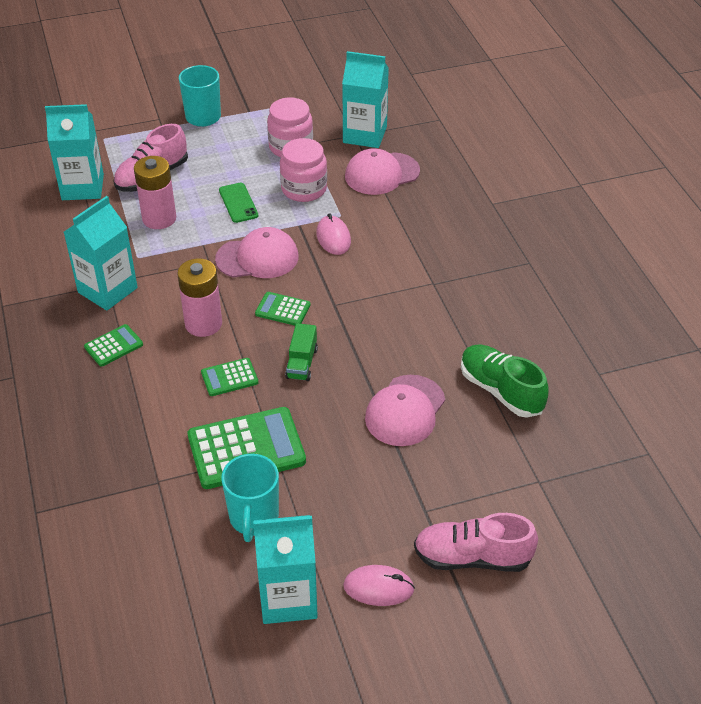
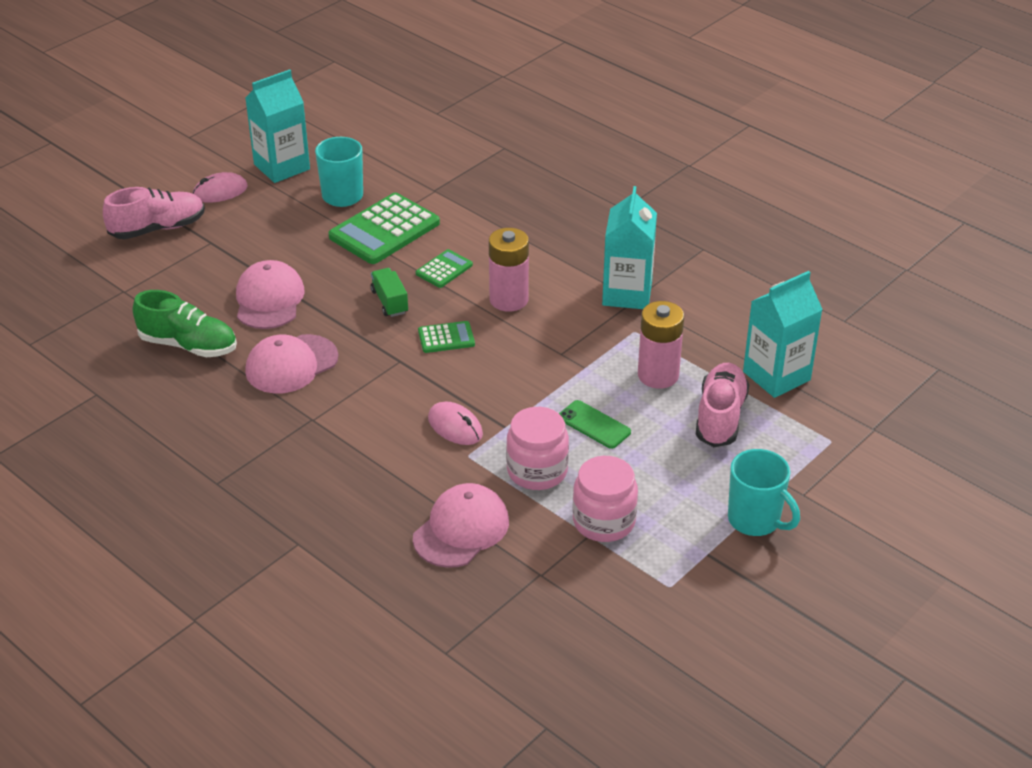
camera: 150 degrees right, 5 degrees down
green calculator [84,324,143,367] -> none
pink cap [215,227,299,278] -> pink cap moved to [245,334,338,393]
turquoise carton [342,51,389,148] -> none

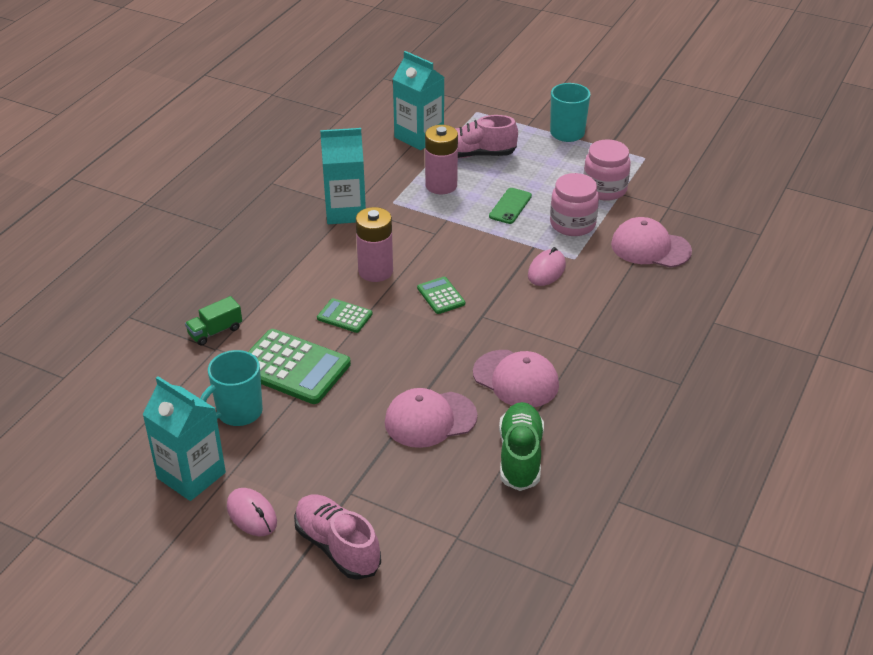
camera: 105 degrees left, 0 degrees up
green truck [371,268,408,317] -> green truck moved to [185,296,242,346]

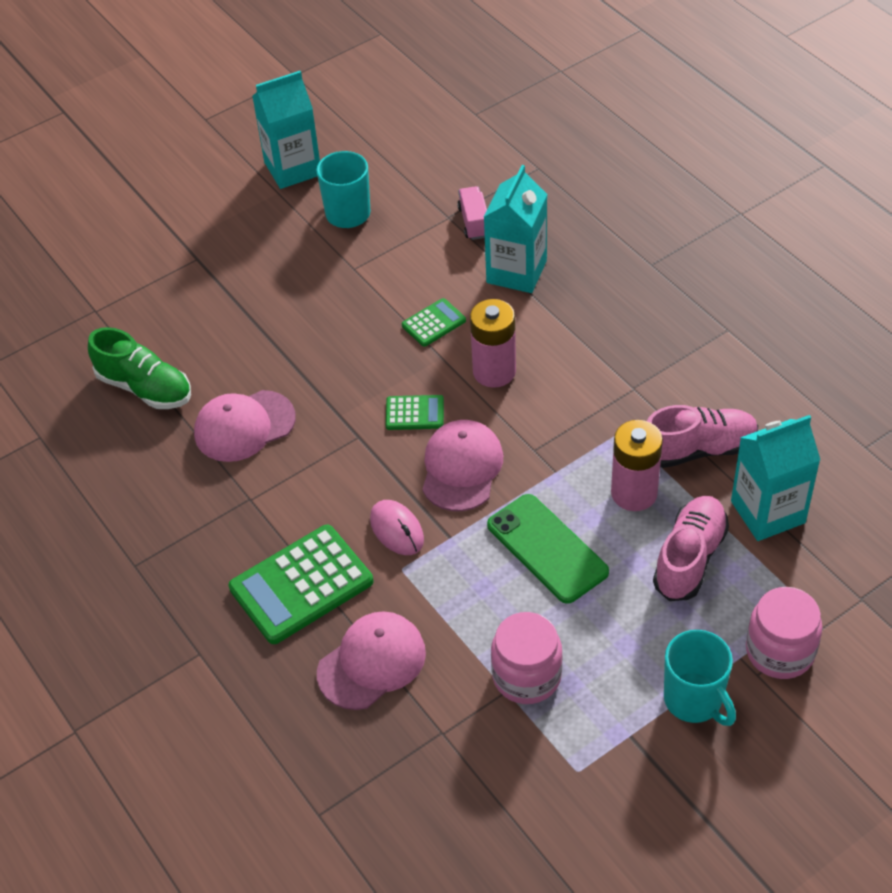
camera: 120 degrees right, 10 degrees up
green truck [185,296,242,346] -> pink truck [457,186,487,240]
pink mouse [227,488,277,536] -> none
green calculator [248,329,351,404] -> green calculator moved to [229,525,373,644]
pink shoe [294,494,381,580] -> pink shoe moved to [647,405,758,468]
turquoise carton [320,128,366,224] -> turquoise carton moved to [484,165,547,293]
pink cap [385,388,477,448] -> pink cap moved to [422,420,503,511]
green phone [489,188,532,224] -> green phone [487,494,609,604], size x1.61
pink jar [550,173,599,236] -> pink jar moved to [746,587,822,679]

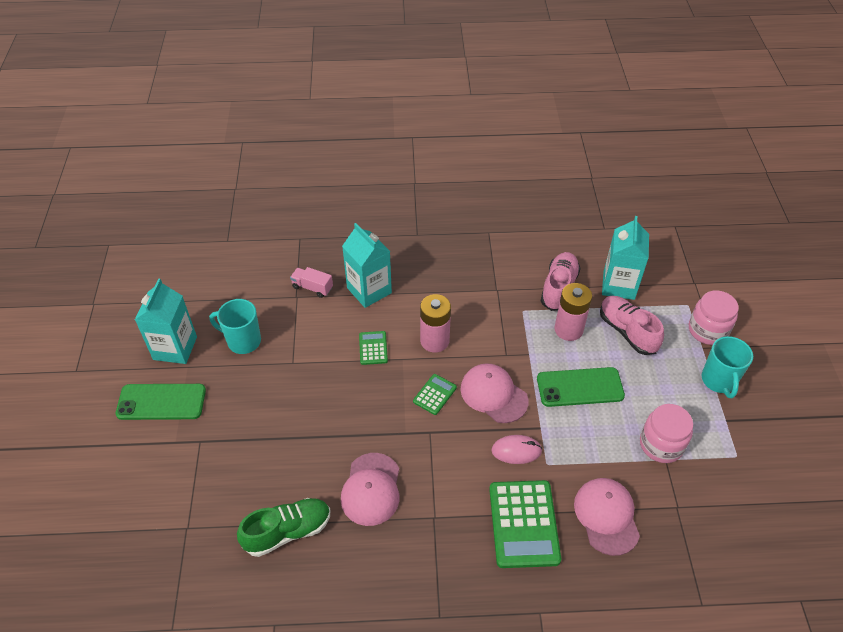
camera: 60 degrees left, 0 degrees up
turquoise mug [664,630,736,726] -> turquoise mug turned 90 degrees clockwise [702,336,753,398]
none -> green phone [116,384,206,420]

